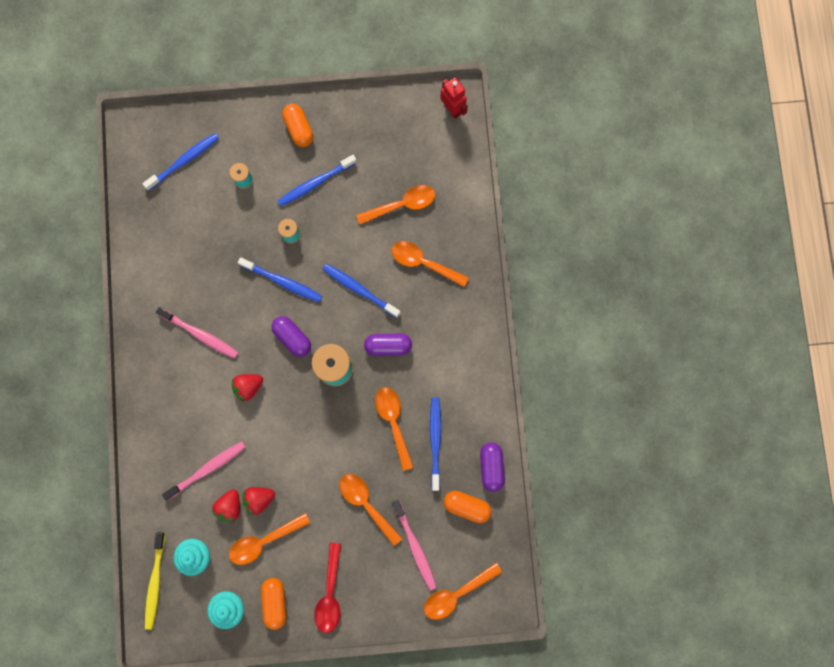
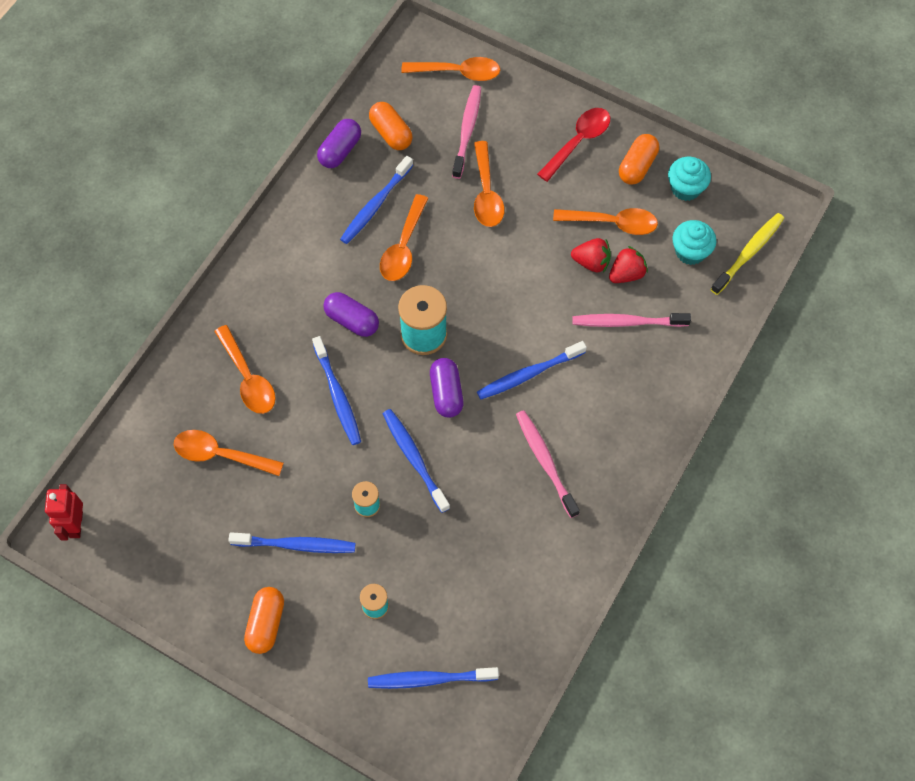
camera: 145 degrees left, 15 degrees down
red strawberry [231,374,263,402] -> blue toothbrush [477,341,587,400]

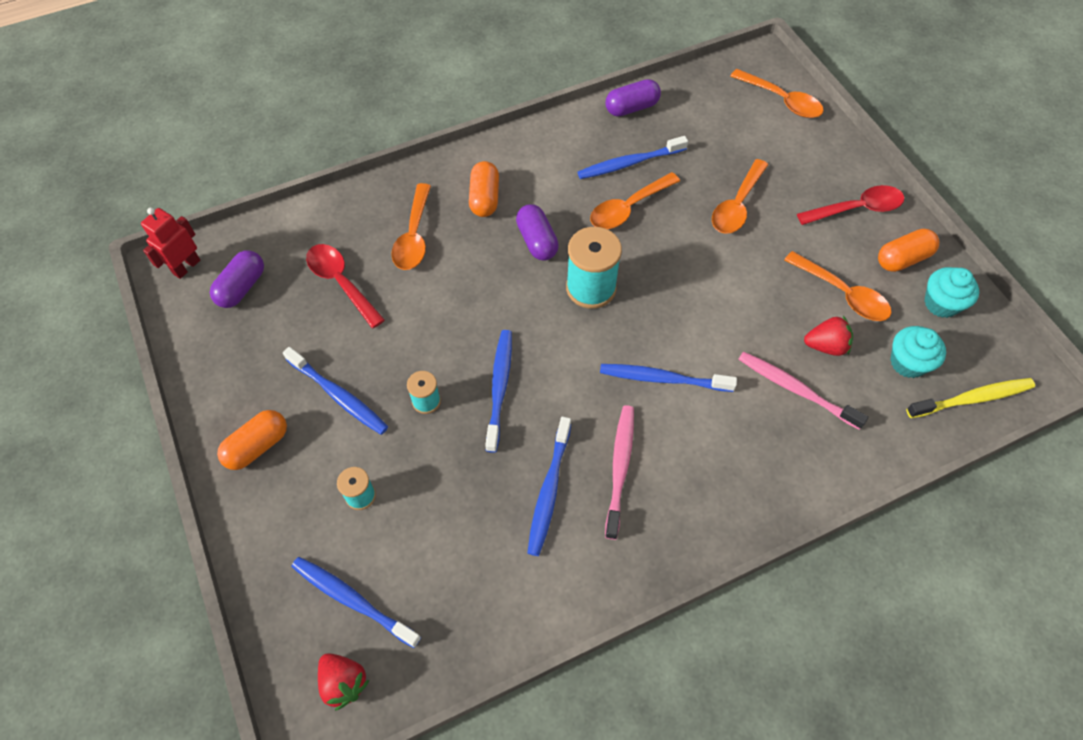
camera: 35 degrees right, 5 degrees down
orange spoon [174,430,283,476] -> red spoon [306,244,385,328]
blue toothbrush [312,336,361,445] -> blue toothbrush moved to [527,417,571,556]
orange capsule [369,102,413,150] -> orange capsule moved to [469,161,499,217]
purple capsule [430,358,464,418] -> purple capsule moved to [210,250,264,308]
pink toothbrush [452,85,481,179] -> none
red strawberry [571,238,611,273] -> red strawberry moved to [318,653,369,711]

